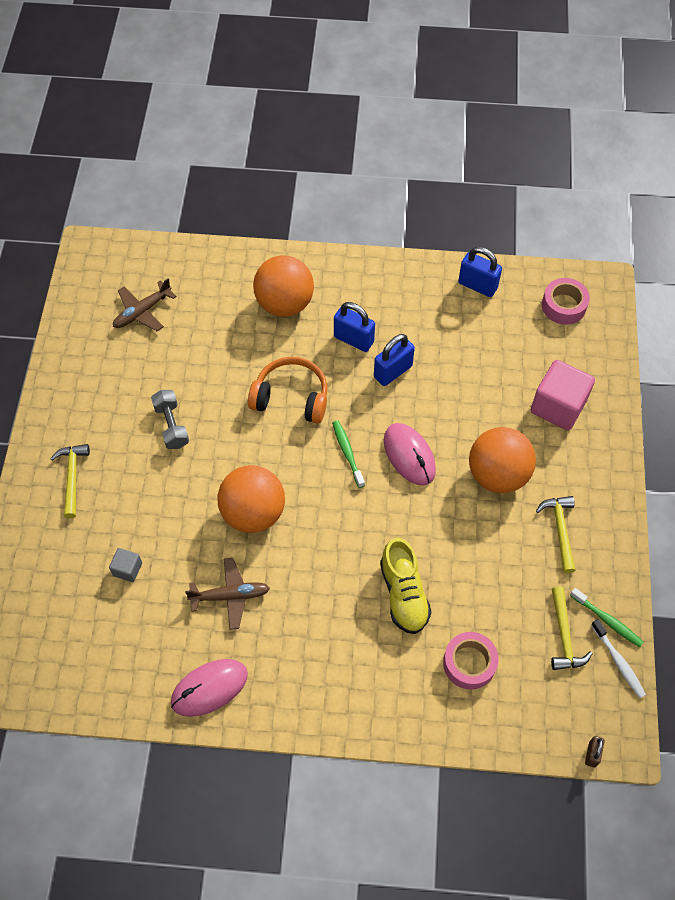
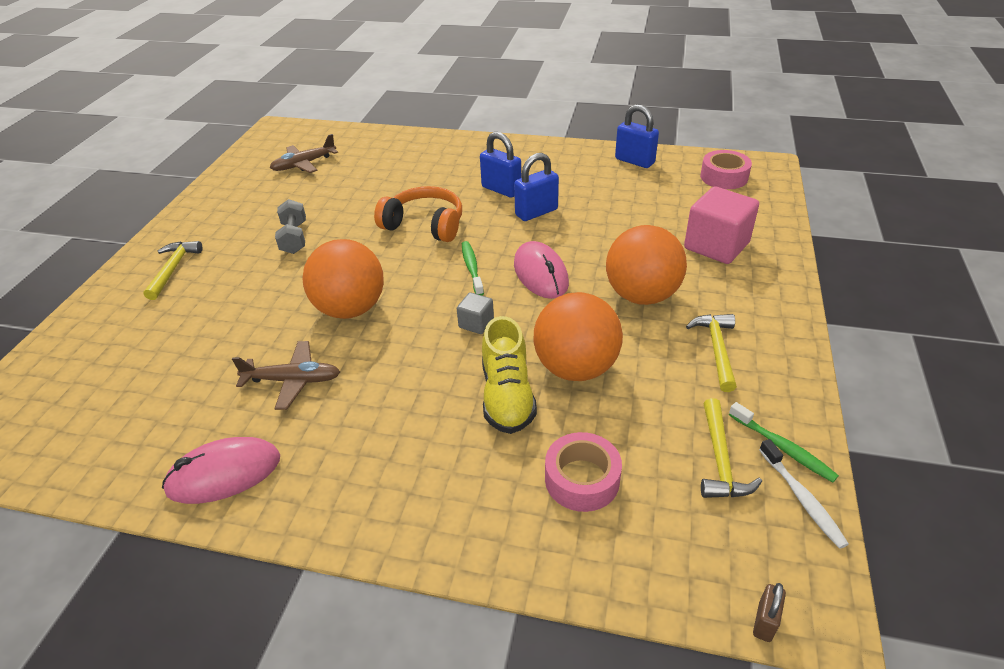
camera: 10 degrees right, 20 degrees down
grey cube [109,548,142,582] -> grey cube moved to [457,292,494,334]
orange ball [253,255,314,317] -> orange ball moved to [534,292,623,381]

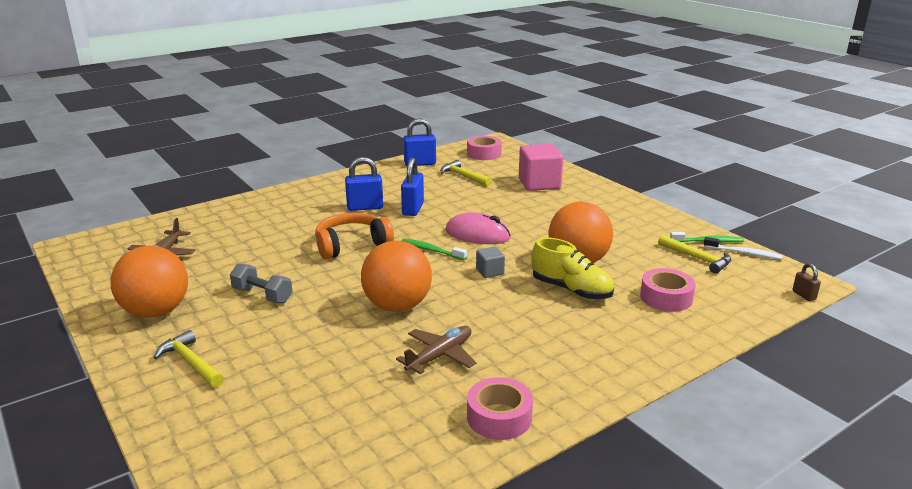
camera: 50 degrees left, 15 degrees down
pink mouse [162,437,280,504] -> pink tape [467,377,533,440]
orange ball [606,225,687,305] -> orange ball moved to [111,246,188,318]
yellow hammer [686,314,737,392] -> yellow hammer moved to [440,160,492,186]

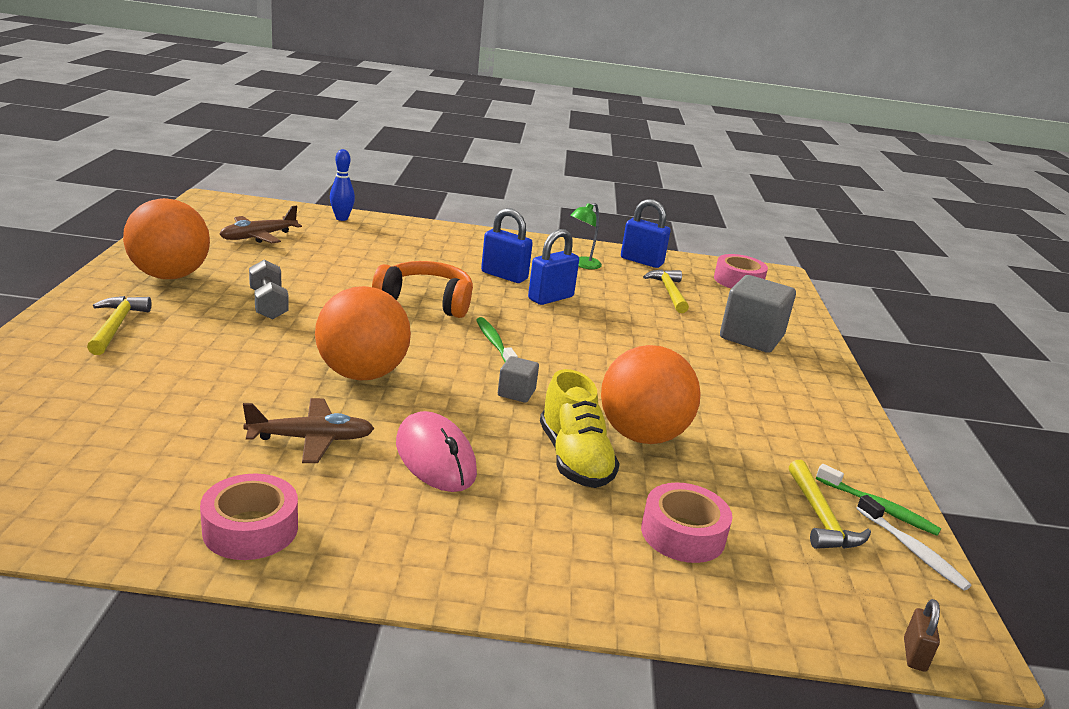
camera: 35 degrees right, 0 degrees up
pink mouse [445,212,511,244] -> pink mouse moved to [396,411,477,492]
pink cube [519,144,563,191] -> grey cube [720,275,796,353]
none -> blue bowling pin [330,149,355,221]
none -> green lamp [570,203,602,269]

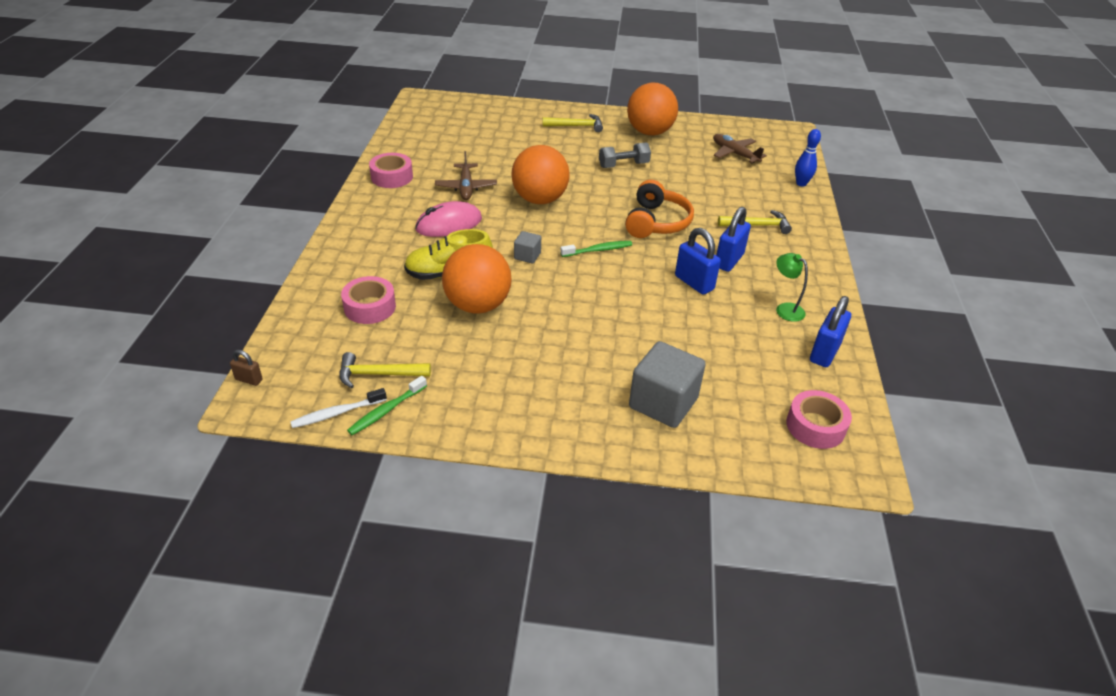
camera: 95 degrees right, 15 degrees up
yellow hammer [643,269,689,313] -> yellow hammer moved to [718,210,792,234]

